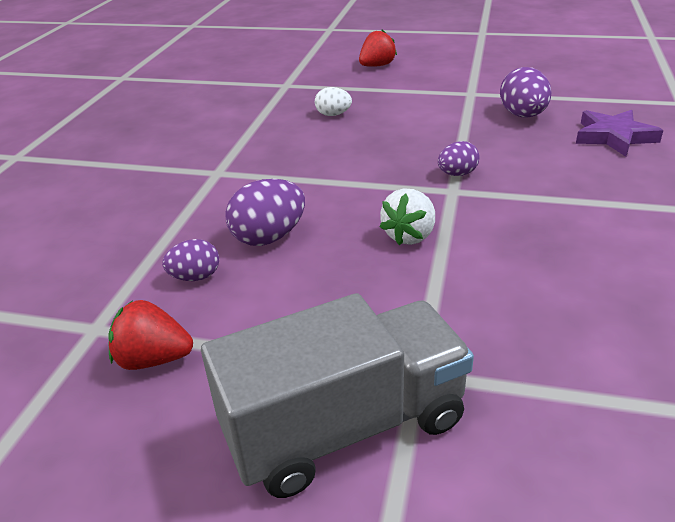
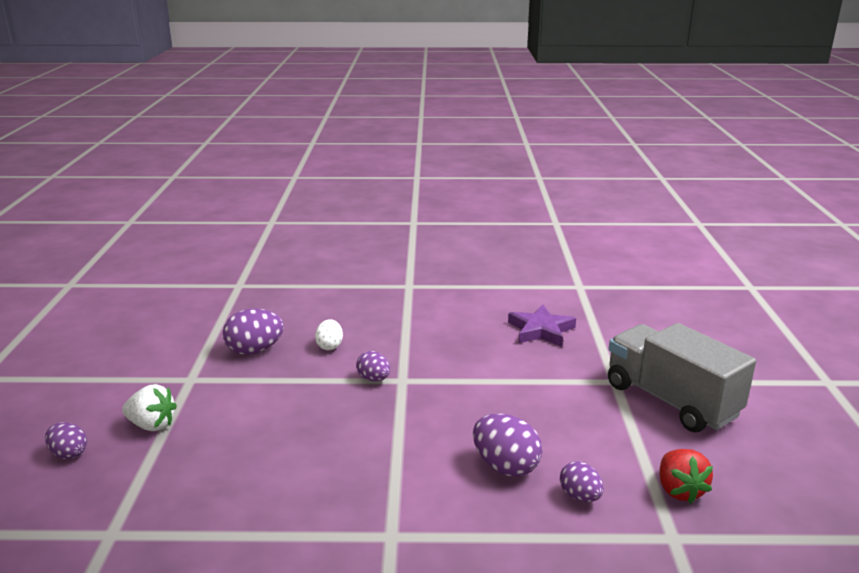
camera: 105 degrees left, 10 degrees down
white egg [315,87,352,116] -> white egg moved to [315,319,343,350]
red strawberry [359,30,397,67] -> purple egg [45,422,87,459]
white strawberry [380,188,435,245] -> white strawberry moved to [122,384,177,431]
purple star [576,110,663,157] -> purple star moved to [508,305,576,347]

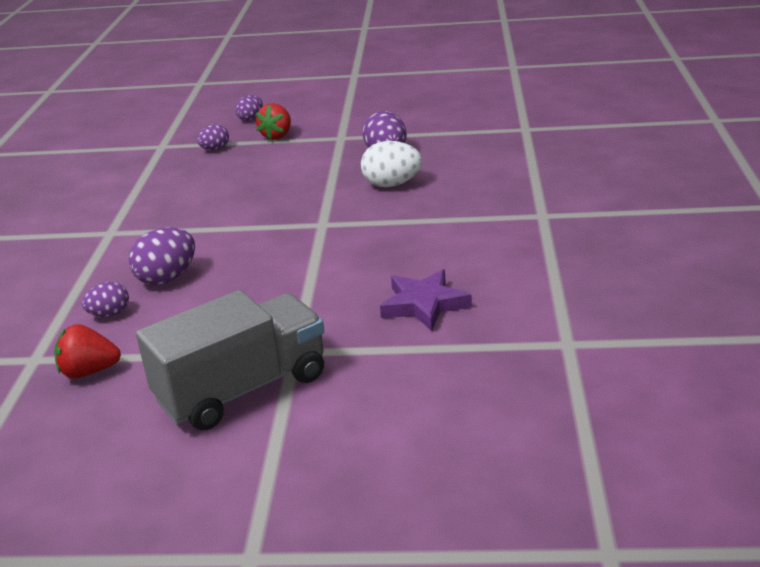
camera: 95 degrees right, 5 degrees up
white strawberry [122,384,177,431] -> red strawberry [256,103,291,140]
white egg [315,319,343,350] -> white egg [361,141,422,187], size x1.62
purple egg [356,351,390,381] -> purple egg moved to [197,124,229,150]

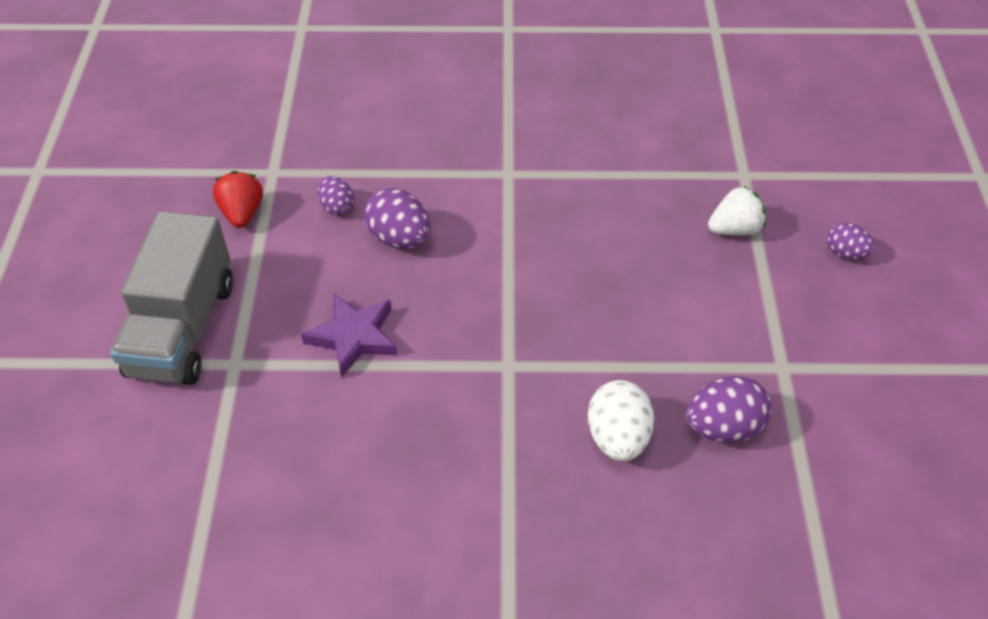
camera: 85 degrees right, 20 degrees up
grey truck [136,290,324,430] -> grey truck turned 45 degrees clockwise [110,211,233,385]
purple egg [197,124,229,150] -> white strawberry [708,185,766,235]
red strawberry [256,103,291,140] -> none
purple star [380,269,472,331] -> purple star moved to [301,293,397,378]

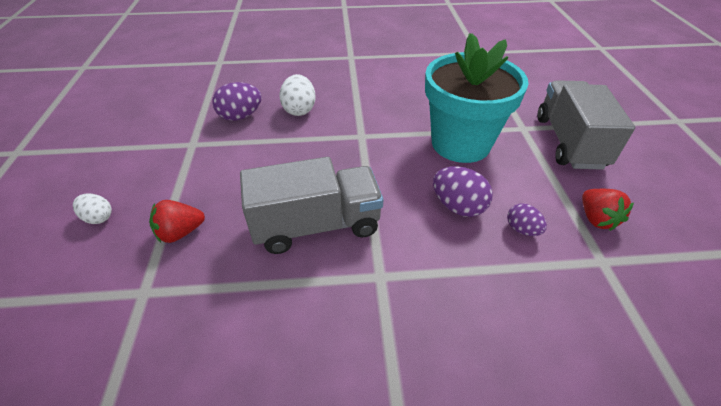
camera: 175 degrees right, 5 degrees down
purple star [301,293,397,378] -> turquoise flower pot [425,33,528,163]
white strawberry [708,185,766,235] -> red strawberry [149,200,205,243]
purple egg [827,223,875,259] -> white egg [73,194,112,224]
none -> grey truck [240,157,383,254]

